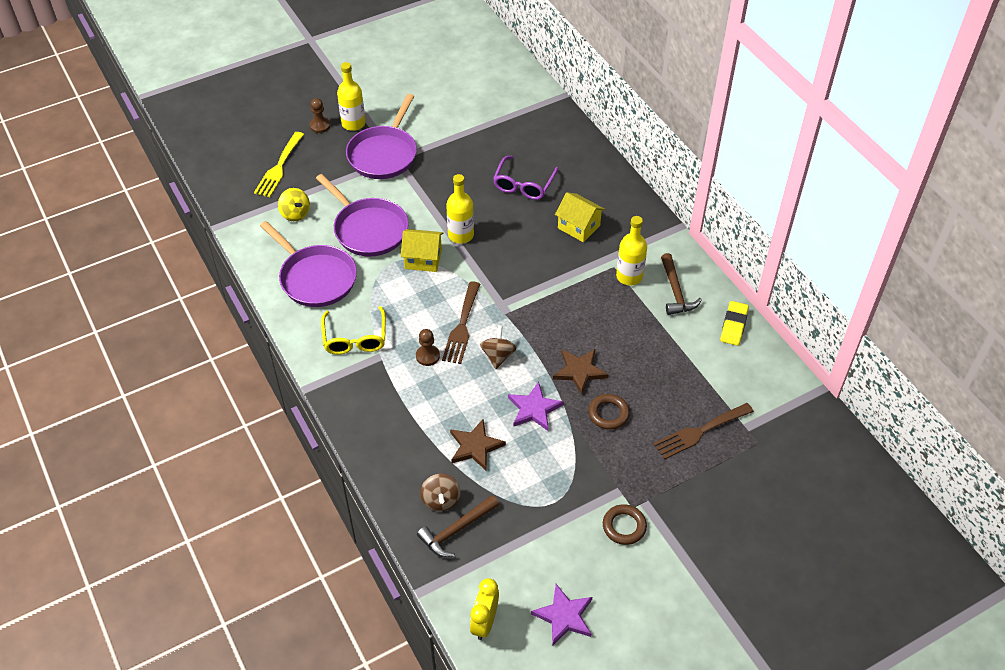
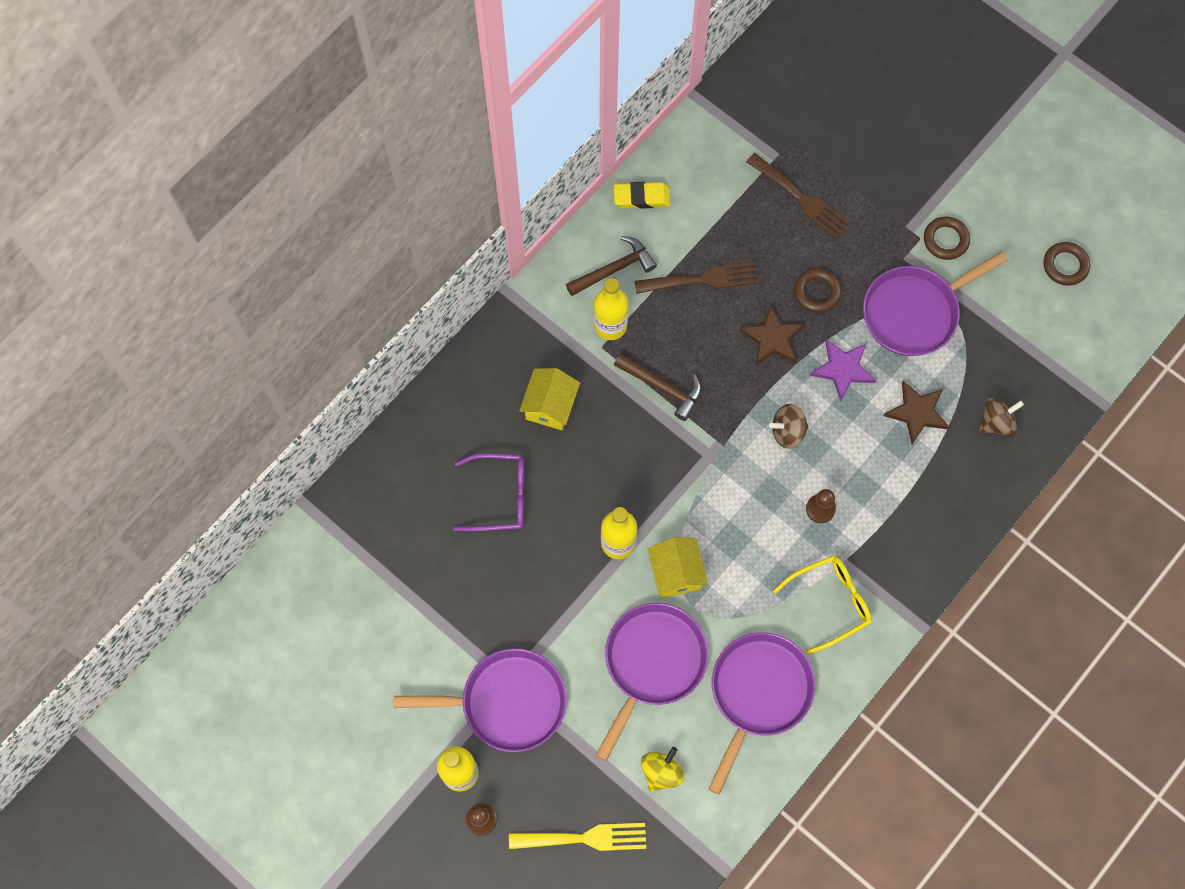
camera: 110 degrees left, 20 degrees up
brown hammer [417,495,499,557] -> brown hammer moved to [614,353,701,421]
brown fork [442,281,480,364] -> brown fork moved to [635,262,759,294]
yellow clock [470,578,499,640] -> none
purple star [531,584,592,645] -> brown ring [1043,242,1090,286]
none -> purple pan [863,252,1007,356]

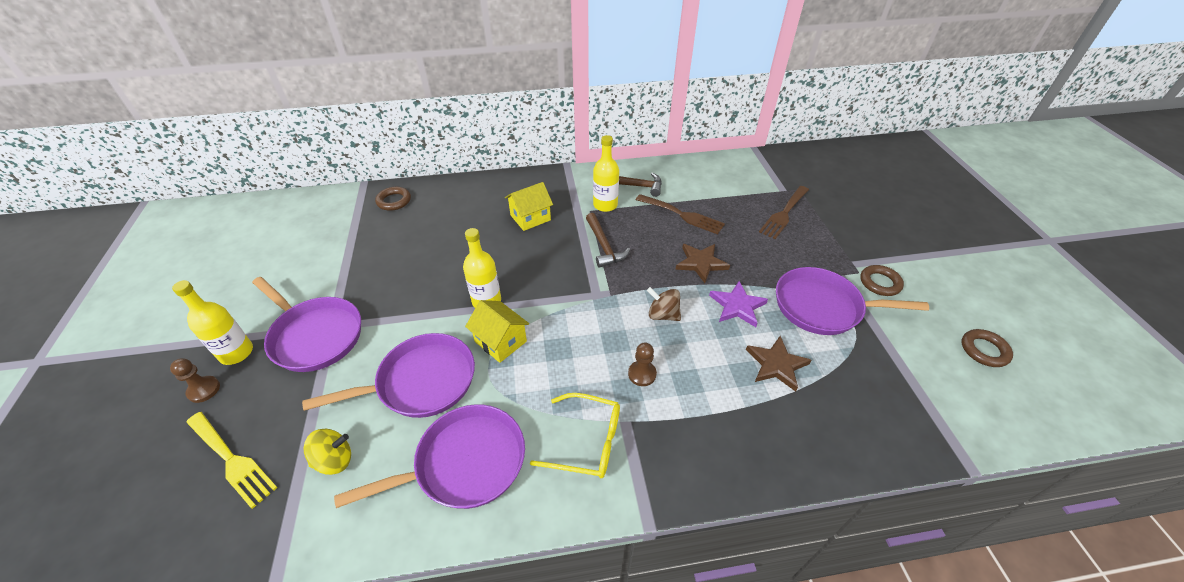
camera: 40 degrees right, 25 degrees down
purple glasses [453,453,524,531] -> none
yellow eraser [614,182,671,209] -> none
yellow house [648,537,708,598] -> yellow house turned 75 degrees counterclockwise [465,300,529,363]
brown fork [746,153,851,239] -> brown fork turned 45 degrees clockwise [759,186,809,239]
brown ring [794,269,841,313] -> brown ring moved to [375,187,411,211]
brown spinning top [979,398,1024,436] -> none

